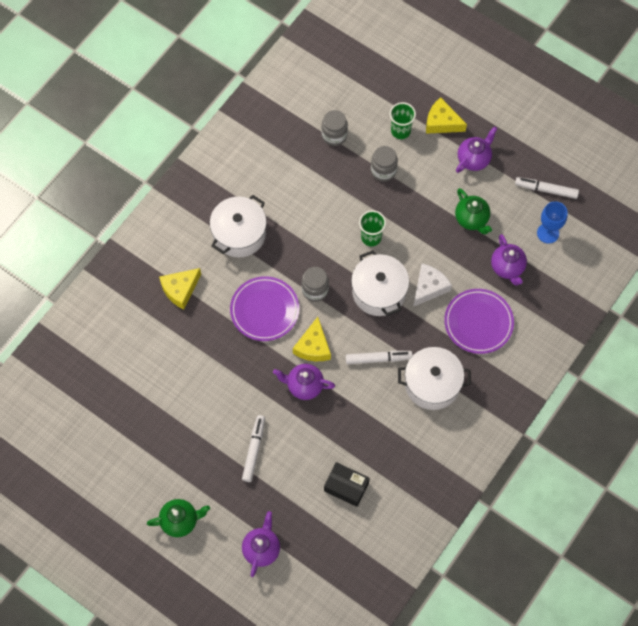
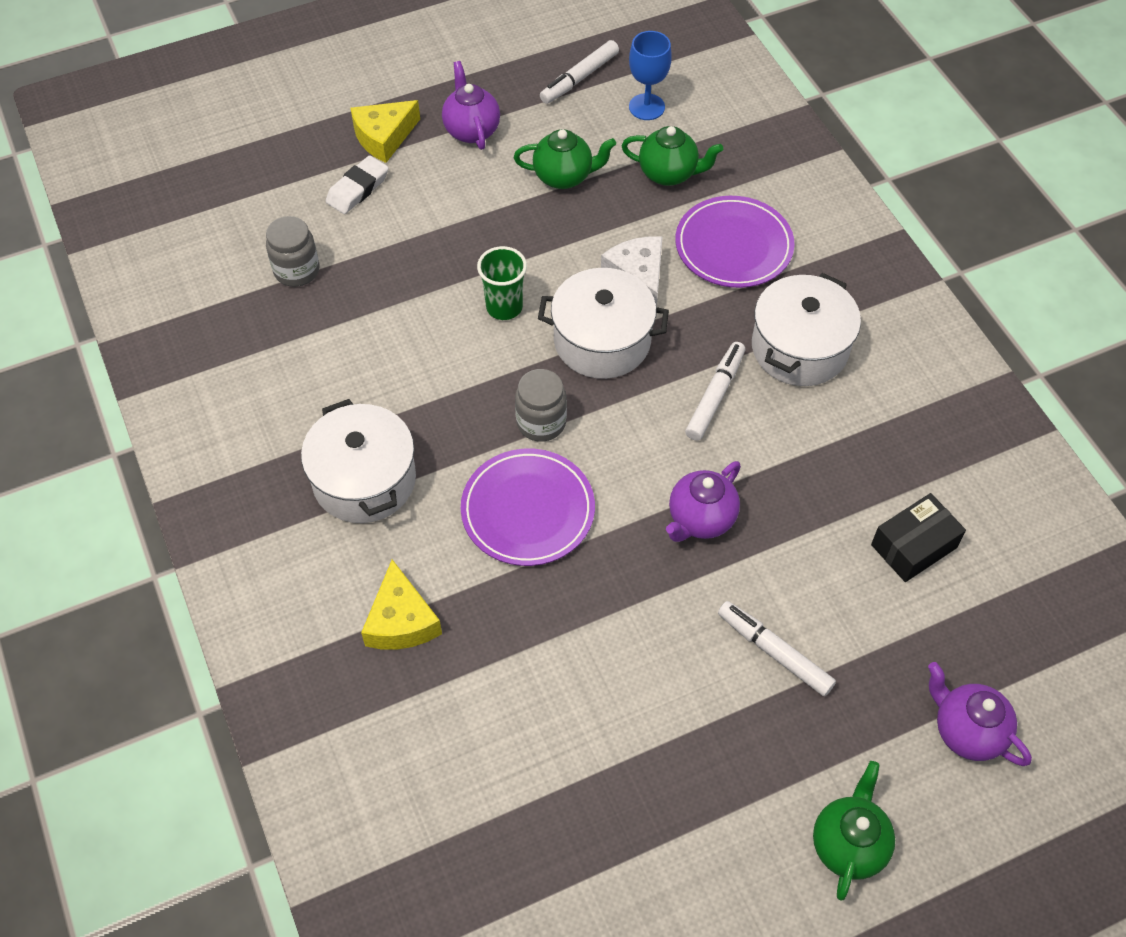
camera: 60 degrees left, 10 degrees down
yellow cheese [293,317,331,361] -> none
grey jar [371,146,398,182] -> none
green cup [390,102,416,139] -> white eraser [326,155,388,214]
purple teapot [491,234,527,285] -> green teapot [622,126,723,186]

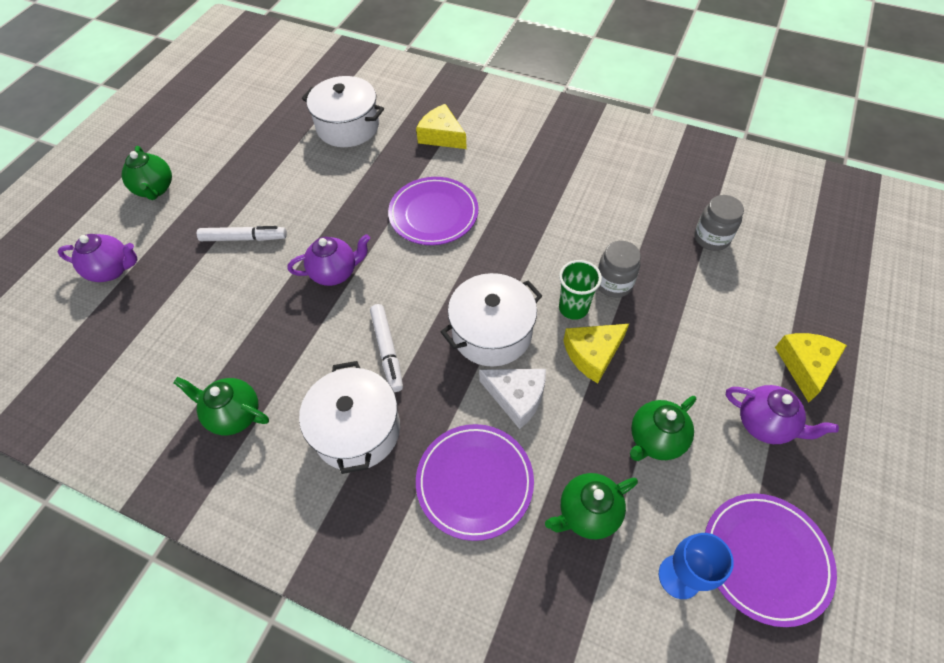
camera: 140 degrees right, 0 degrees up
white pot [301,399,416,523] -> white pot moved to [302,76,384,147]
white eraser [326,155,388,214] -> none
grey jar [515,369,567,442] -> grey jar moved to [598,241,641,298]
white marker [540,40,619,104] -> purple plate [705,493,837,627]
purple teapot [666,461,741,542] -> purple teapot turned 75 degrees clockwise [288,234,370,286]
black box [871,493,966,582] -> none
none -> green teapot [173,377,269,435]
none -> yellow cheese [563,324,629,383]

